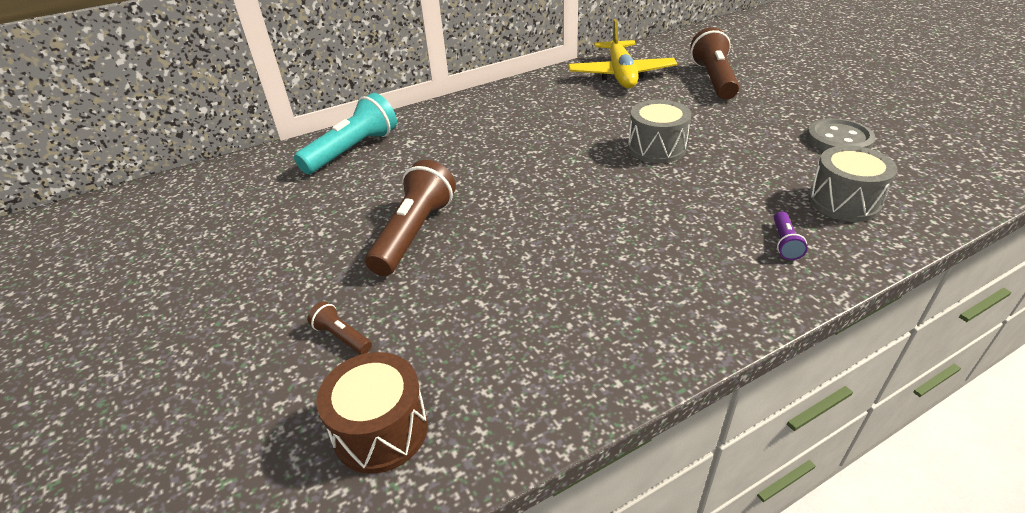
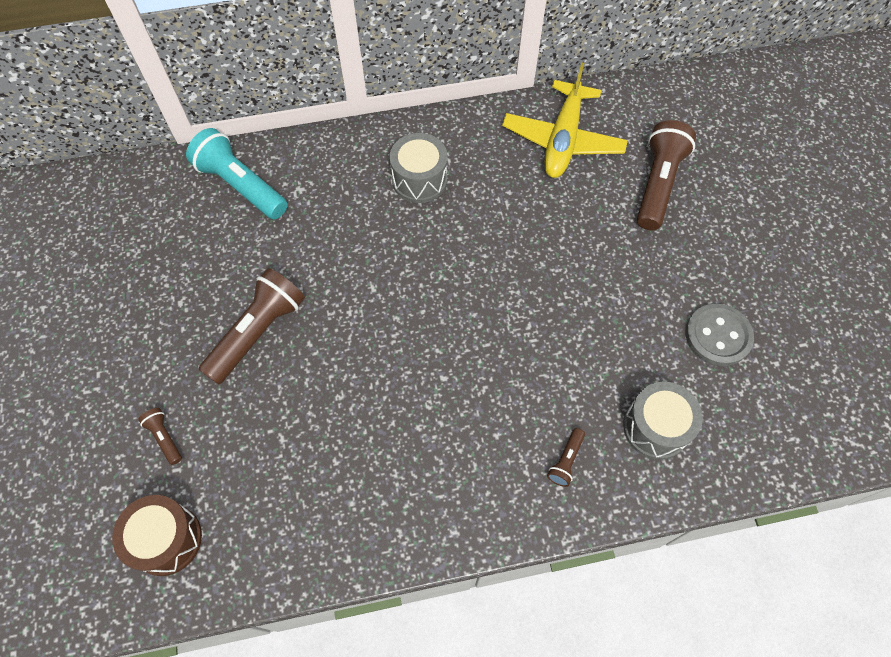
camera: 15 degrees right, 25 degrees up
turquoise flashlight [294,93,397,174] -> turquoise flashlight turned 105 degrees counterclockwise [186,128,288,219]
grey drum [628,100,691,163] -> grey drum moved to [390,133,447,203]
purple flashlight [774,211,808,260] -> brown flashlight [547,428,585,487]

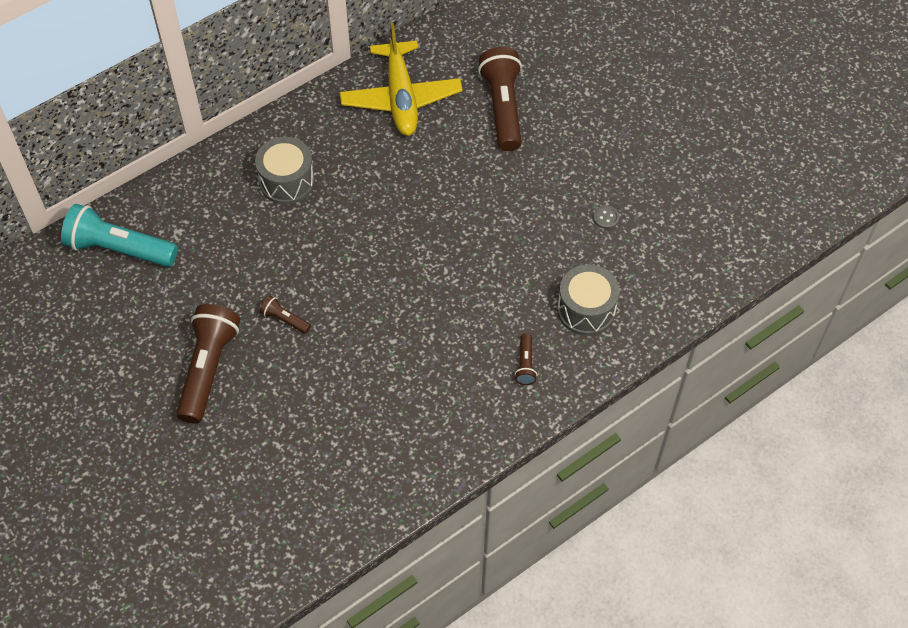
camera: 25 degrees left, 5 degrees down
brown drum [112,495,202,576] -> none
brown flashlight [138,408,182,465] -> brown flashlight moved to [260,295,311,334]
grey button [685,304,754,366] -> grey button [593,205,620,229], size x0.44

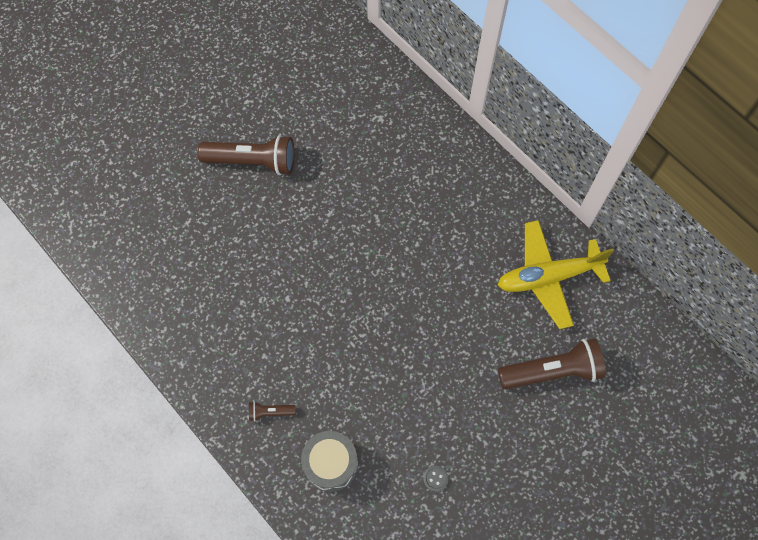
camera: 85 degrees right, 10 degrees up
turquoise flashlight [61,204,178,267] -> none
grey drum [255,137,315,205] -> none
brown flashlight [260,295,311,334] -> none

